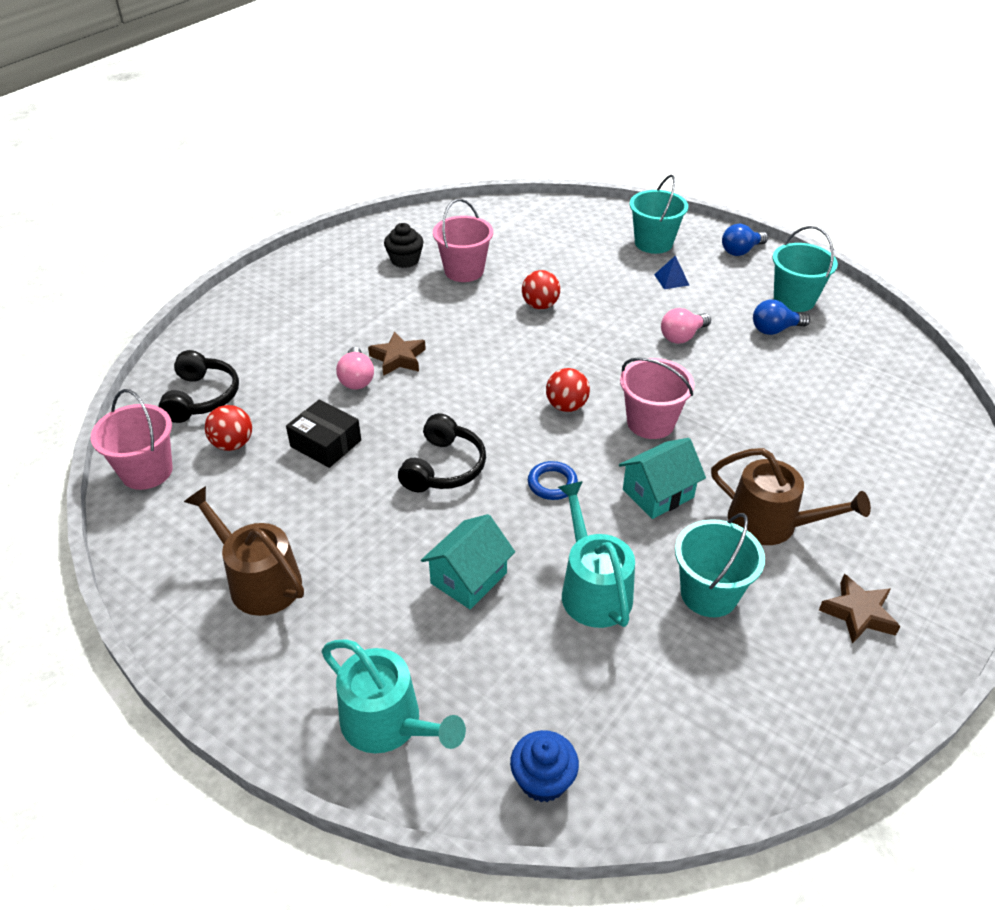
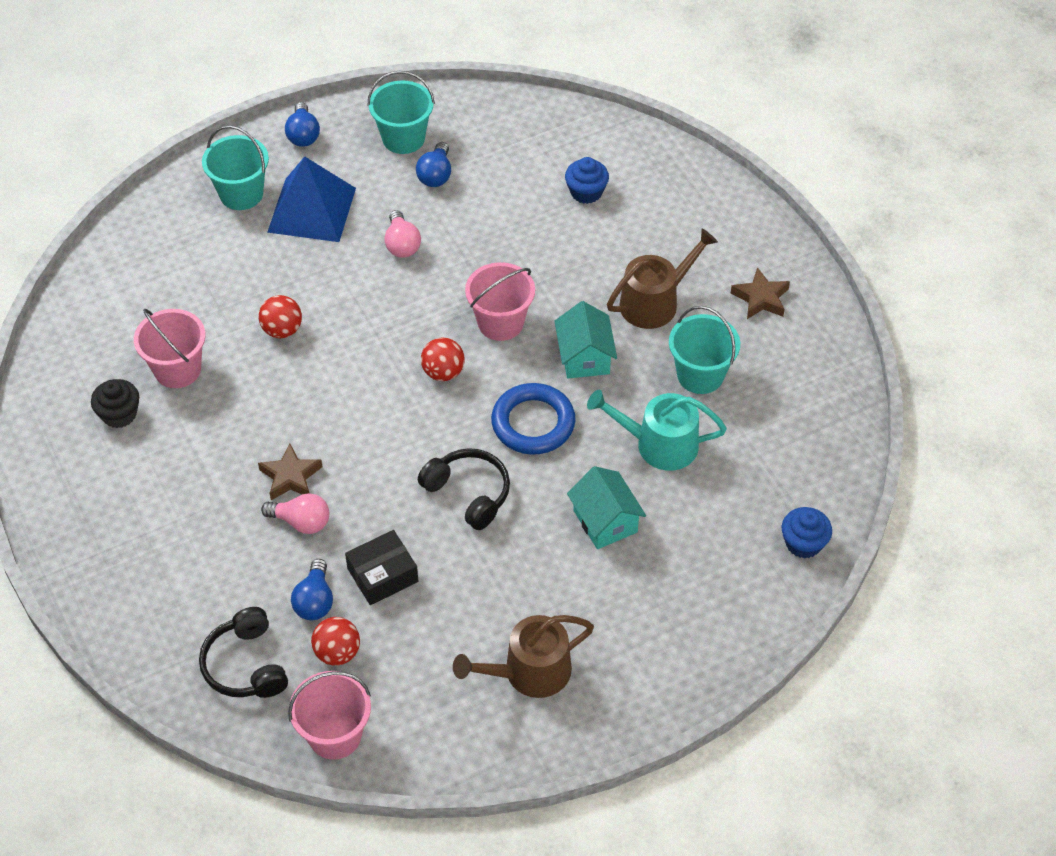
camera: 65 degrees left, 10 degrees up
black headphones [158,350,239,423] -> black headphones turned 135 degrees counterclockwise [199,607,288,698]
turquoise watering can [322,639,466,753] -> none
blue ring [528,461,578,500] -> blue ring [491,383,576,455], size x1.79
blue pyramid [654,255,689,289] -> blue pyramid [267,156,356,242], size x2.46
none -> blue light bulb [291,559,333,620]
none -> blue cupcake [565,157,609,204]

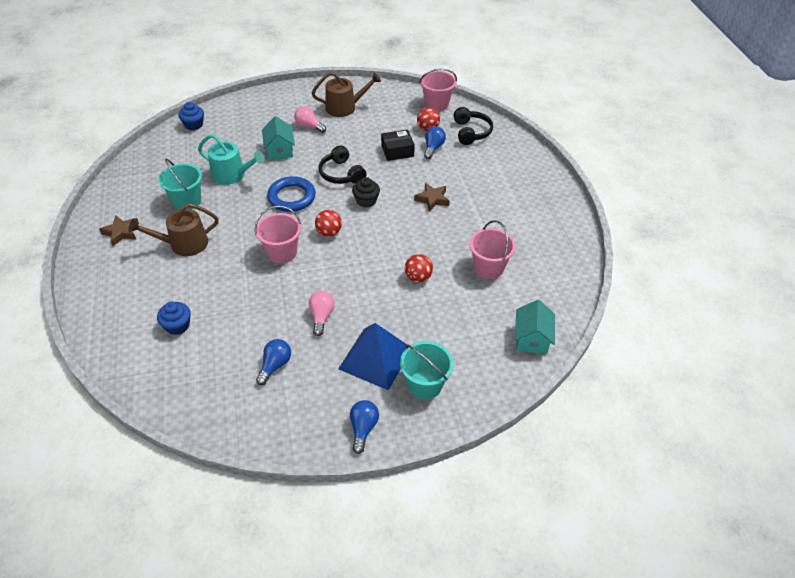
camera: 165 degrees left, 5 degrees down
black cupcake [91,379,139,428] -> black cupcake moved to [352,177,380,208]
pink light bulb [261,493,329,534] -> pink light bulb moved to [294,106,326,133]
turquoise bucket [367,71,435,154] -> none
turquoise house [554,301,617,379] -> turquoise house moved to [515,300,555,354]

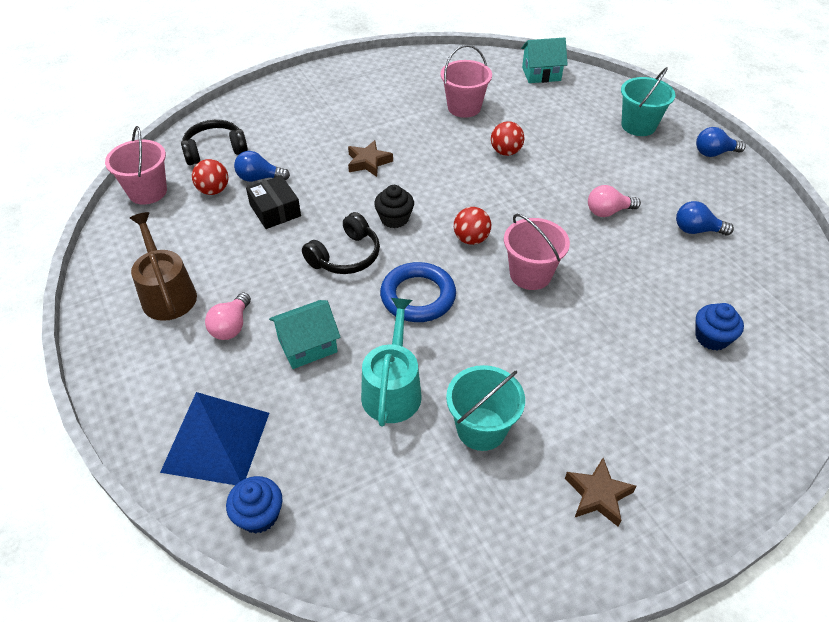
camera: 105 degrees left, 0 degrees up
brown watering can [128,203,219,256] -> none
blue pyramid [338,323,406,390] -> blue pyramid moved to [160,392,269,485]

